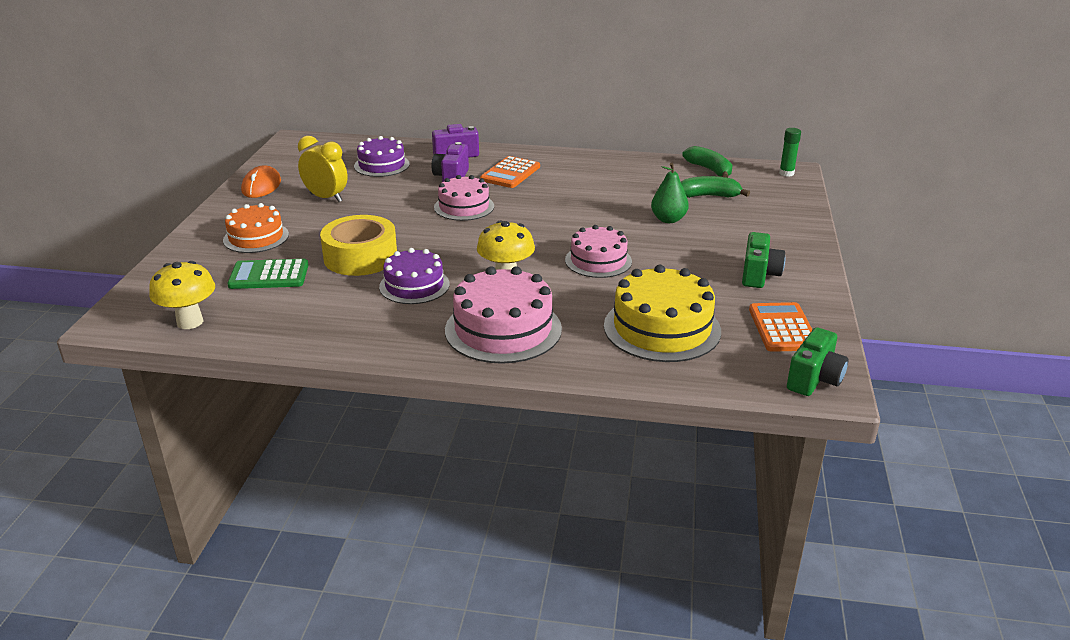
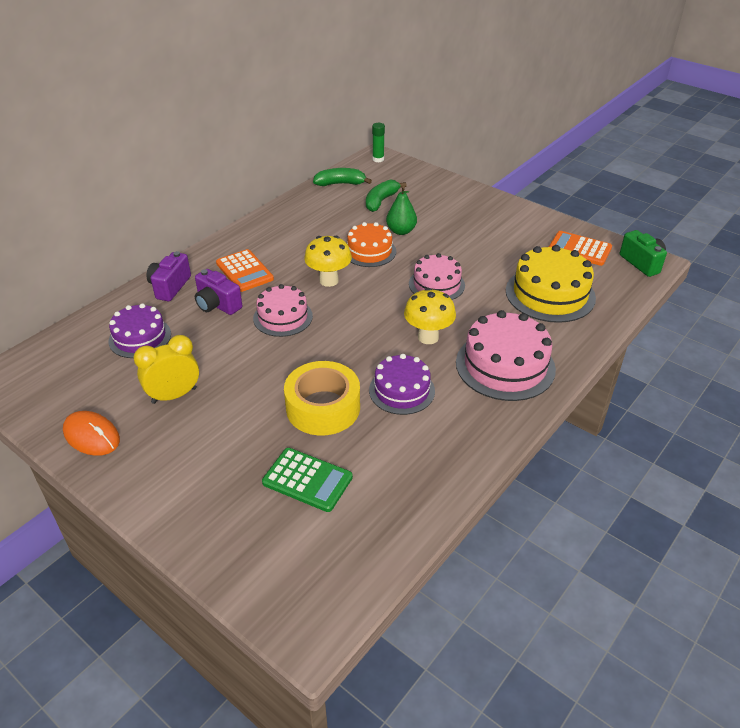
camera: 60 degrees left, 10 degrees up
yellow mushroom [149,261,215,329] -> yellow mushroom moved to [304,236,352,287]
orange cake [223,203,289,253] -> orange cake moved to [347,222,396,267]
green calculator [227,259,309,289] -> green calculator turned 90 degrees counterclockwise [262,448,353,512]
green camera [742,232,785,288] -> none

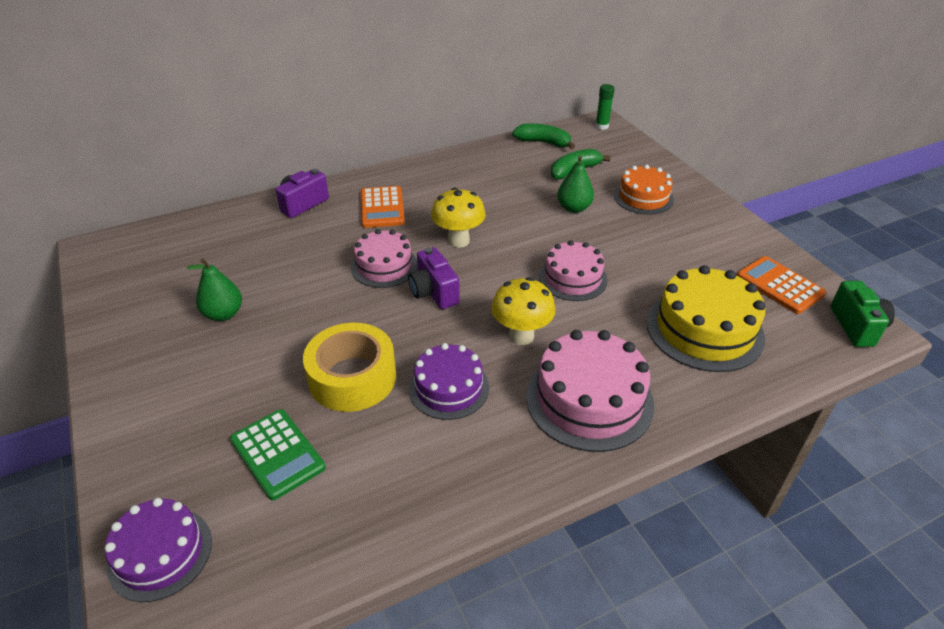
camera: 25 degrees right, 0 degrees up
orange mouse [63,411,120,456] -> none
purple cake [108,303,171,358] -> purple cake moved to [105,498,212,602]
yellow clock [133,335,199,404] -> green pear [187,258,242,321]
purple camera [195,269,242,315] -> purple camera moved to [408,247,460,309]
orange cake [347,222,396,267] -> orange cake moved to [614,165,674,215]

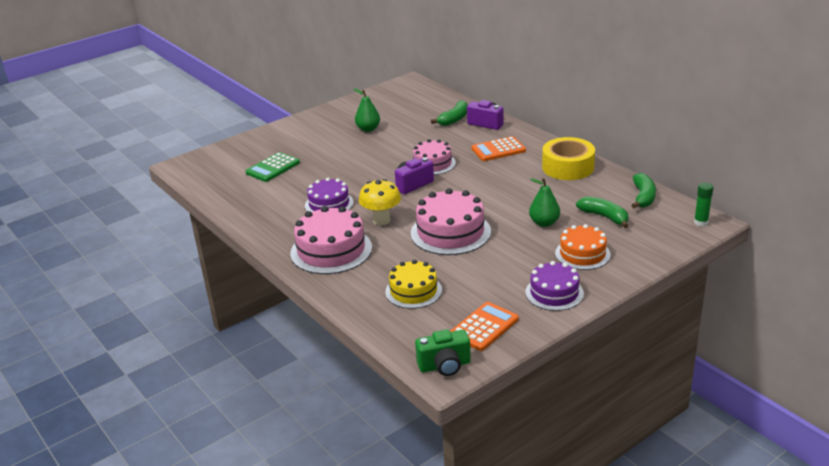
camera: 80 degrees right, 10 degrees down
purple cake [105,498,212,602] -> purple cake moved to [525,261,584,311]
yellow tape [303,323,396,412] -> yellow tape moved to [542,137,595,180]
yellow mushroom [431,187,486,248] -> none
pink cake [539,240,608,301] -> pink cake [411,188,491,255], size x1.55
yellow cake [647,265,766,372] -> yellow cake [385,260,442,309], size x0.64
none -> green banana [431,100,468,126]

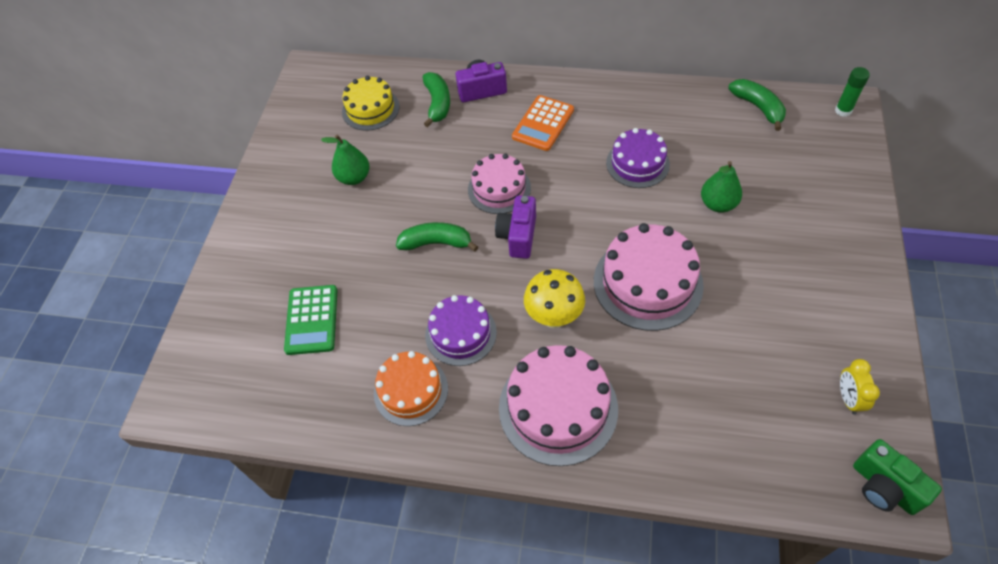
camera: 40 degrees left, 25 degrees up
yellow cake [385,260,442,309] -> yellow cake moved to [342,76,399,131]
green camera [415,329,471,376] -> green camera turned 105 degrees clockwise [853,439,942,515]
orange calculator [450,302,519,351] -> yellow clock [840,359,880,415]
purple cake [525,261,584,311] -> purple cake moved to [606,128,670,188]
yellow tape [542,137,595,180] -> none
orange cake [555,224,611,270] -> orange cake moved to [374,351,448,426]
green banana [576,196,628,228] -> green banana moved to [396,222,478,251]

